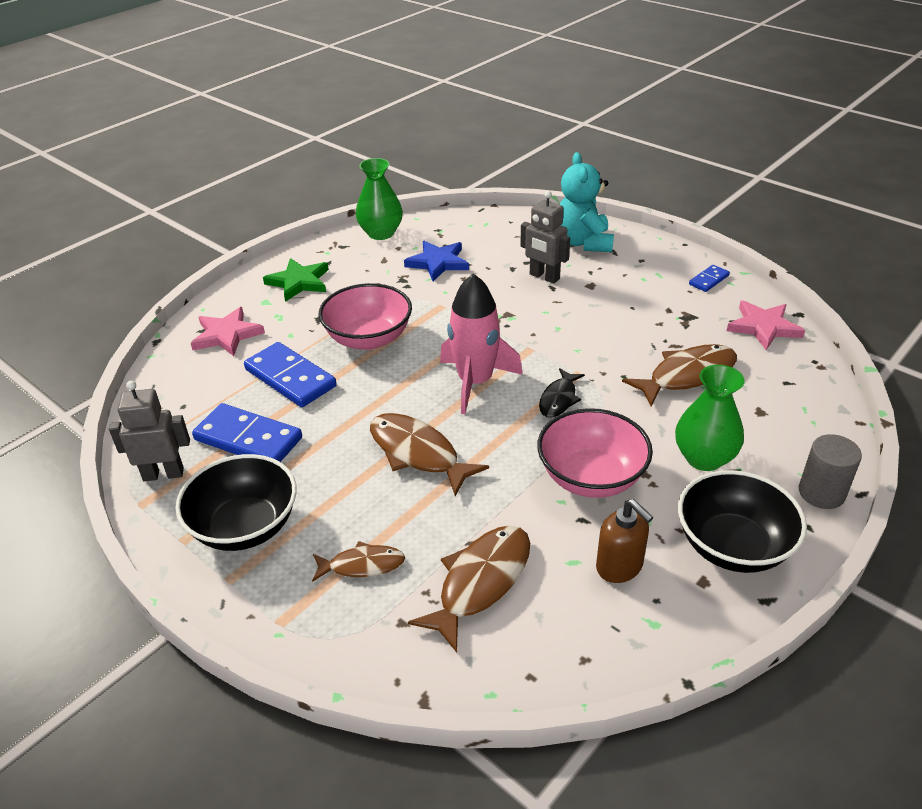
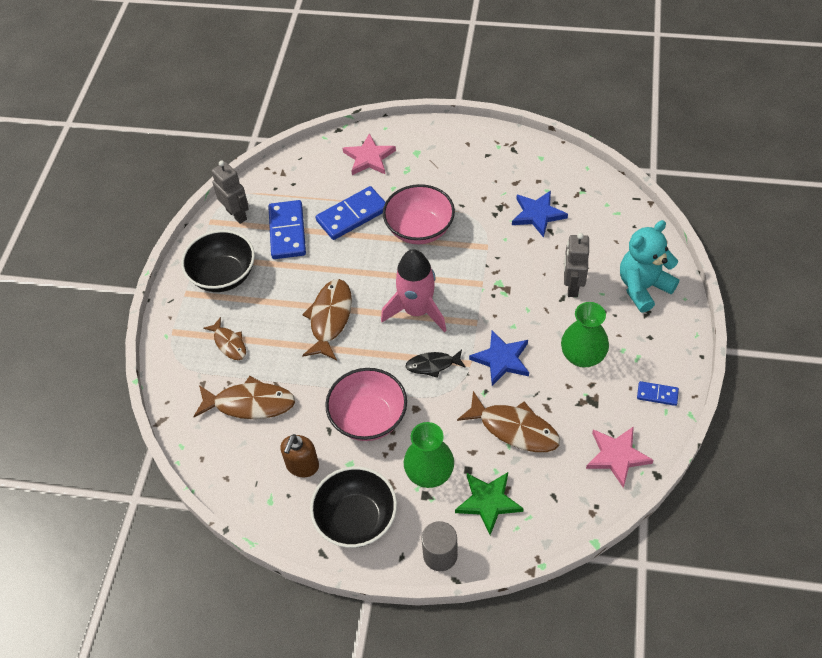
camera: 60 degrees right, 15 degrees up
blue domino [244,342,337,407] -> blue domino turned 45 degrees clockwise [316,186,385,240]
green star [263,258,329,302] -> green star moved to [455,472,524,535]
green vase [356,158,403,240] -> green vase moved to [561,302,609,367]
none -> blue star [469,330,529,386]

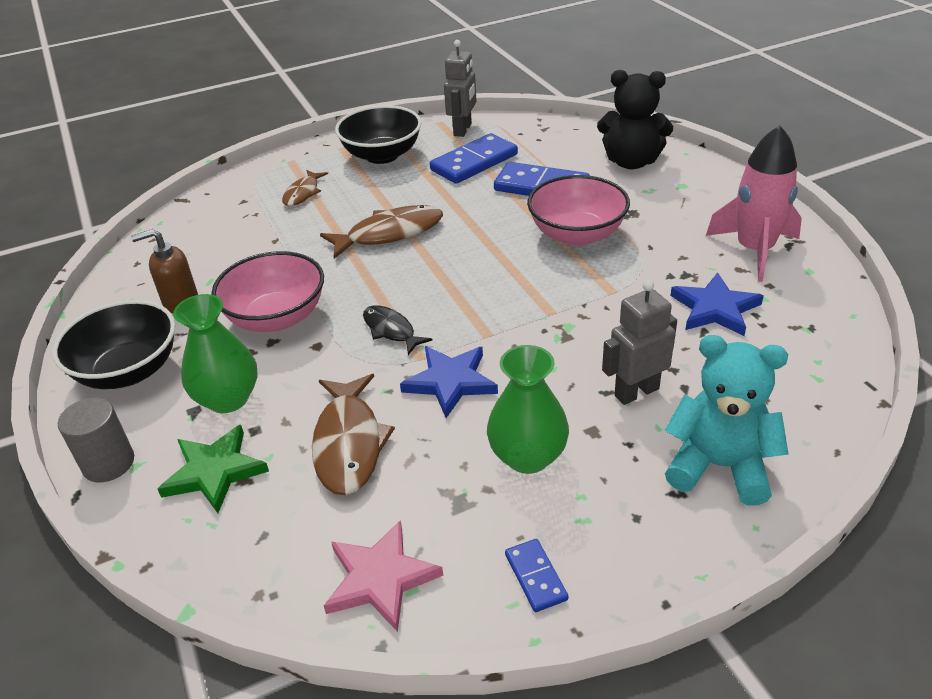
camera: 55 degrees right, 15 degrees down
brown fish [193,376,295,419] -> none
pink star [342,133,396,175] -> black teddy bear [597,70,673,169]
pink rocket [381,249,446,332] -> pink rocket moved to [706,125,802,282]

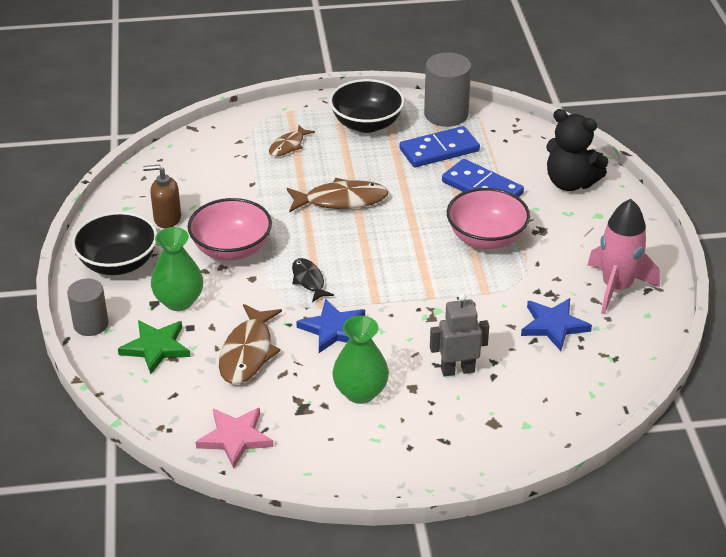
camera: 15 degrees right, 0 degrees up
grey robot [444,40,476,137] -> grey cylinder [424,52,471,127]
blue domino [505,539,568,612] -> none
turquoise teddy bear [665,335,789,506] -> none

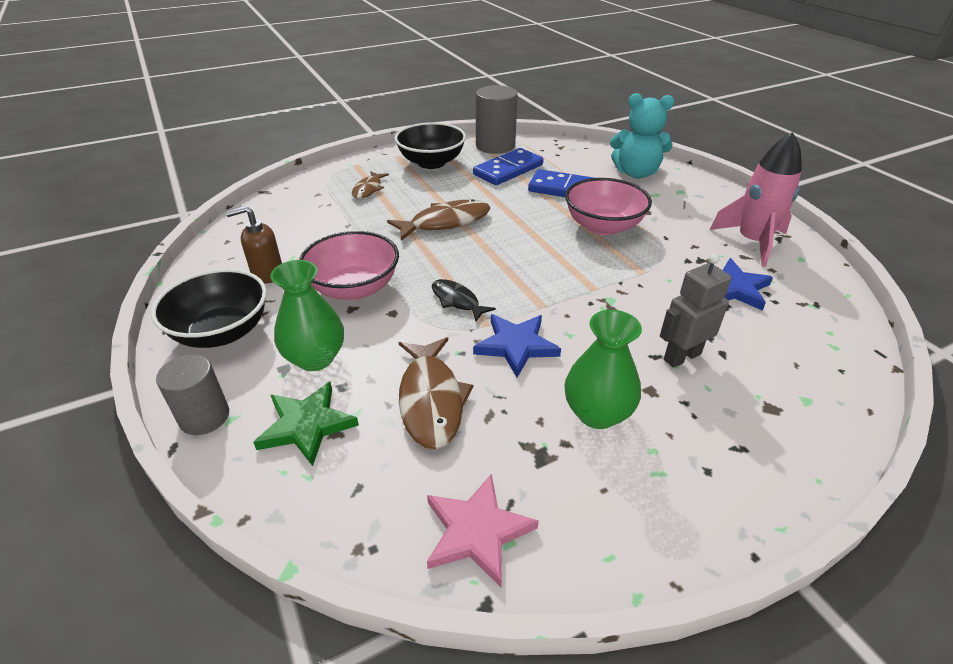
camera: 20 degrees left, 0 degrees up
black teddy bear [546,109,608,191] -> turquoise teddy bear [610,93,674,179]

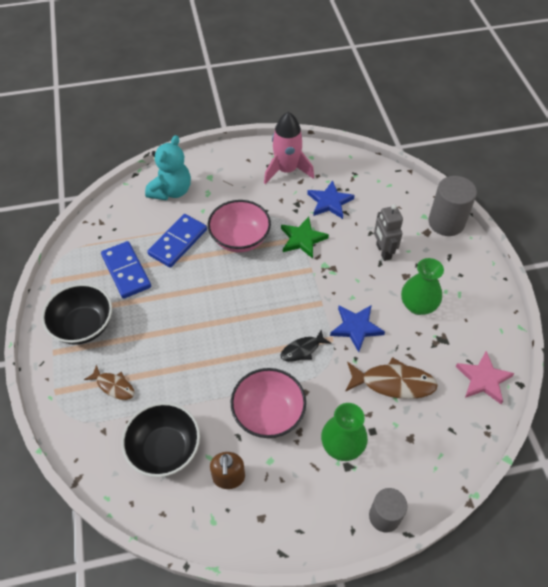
camera: 75 degrees left, 15 degrees up
black bowl [151,269,267,348] -> black bowl moved to [121,402,200,477]
green star [253,382,359,466] -> green star moved to [281,217,329,258]
brown fish [387,199,490,241] -> none
grey cylinder [476,85,518,154] -> grey cylinder moved to [428,176,477,236]

